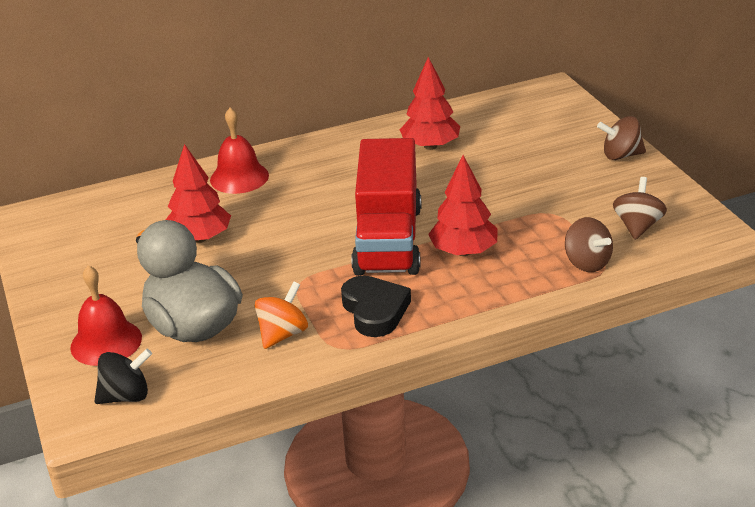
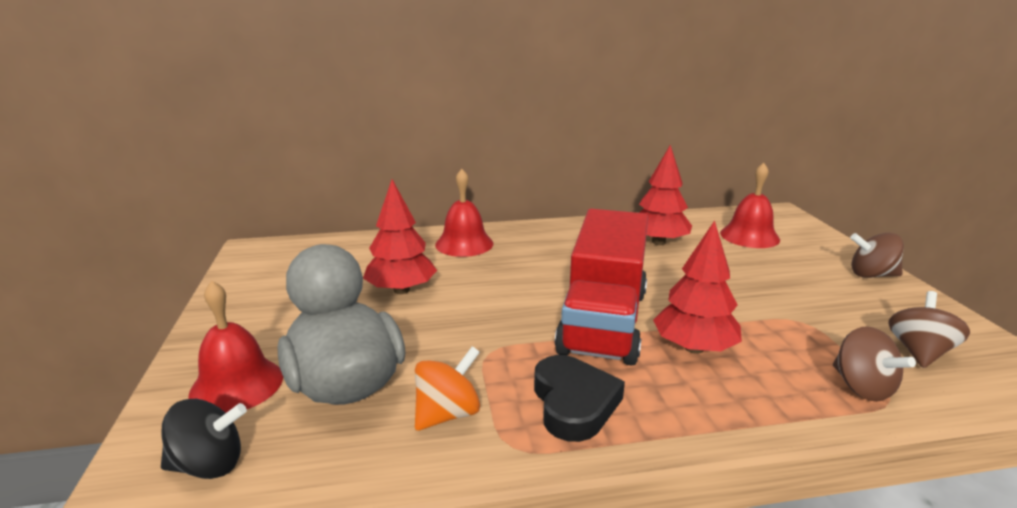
camera: 10 degrees right, 10 degrees down
none -> red bell [720,163,780,248]

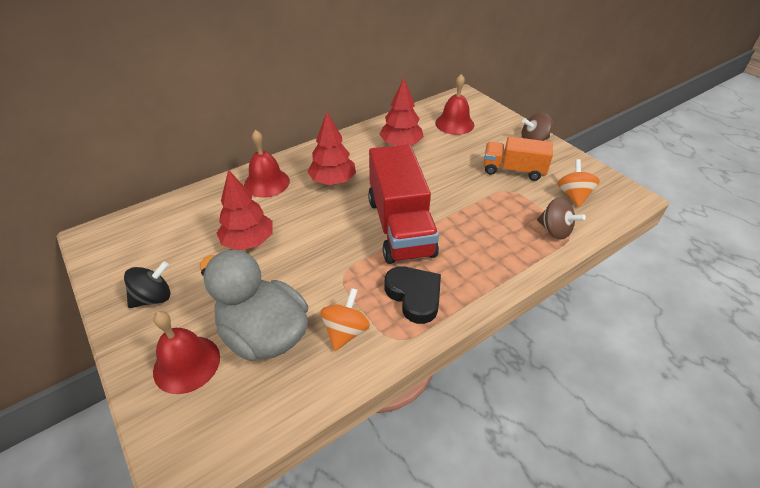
camera: 25 degrees left, 20 degrees up
black spinning top [161,399,247,479] -> black spinning top moved to [124,261,170,308]
red tree [653,221,742,354] -> red tree moved to [307,112,356,185]
brown spinning top [888,291,970,368] -> orange spinning top [558,159,600,207]
none -> orange truck [484,136,553,181]

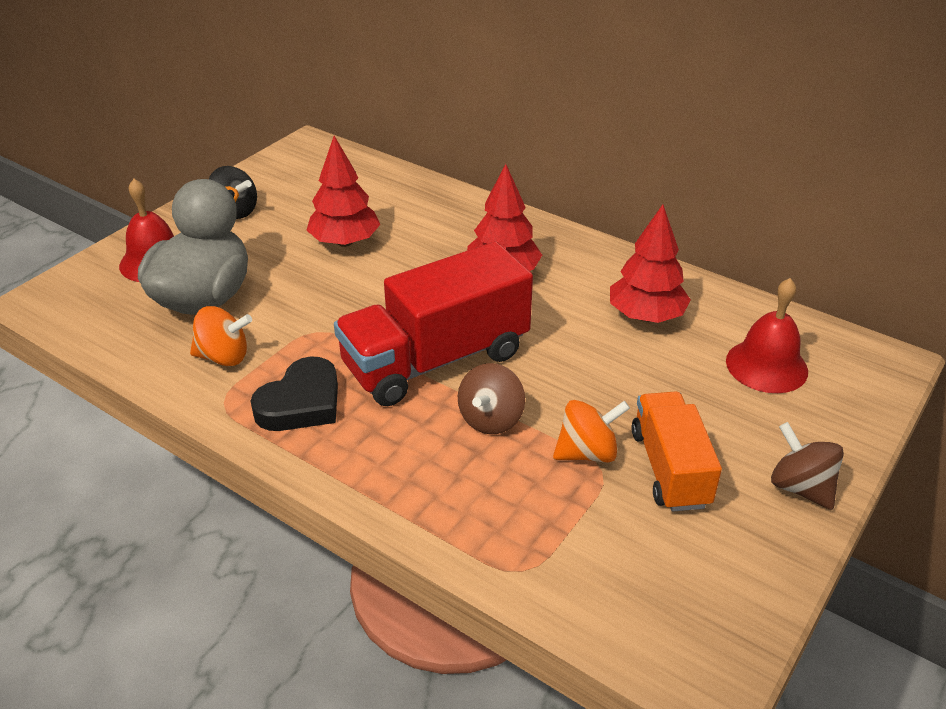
camera: 70 degrees right, 5 degrees down
red bell [244,130,290,198] -> none
brown spinning top [537,197,586,240] -> brown spinning top moved to [458,363,525,434]
orange spinning top [558,159,600,207] -> orange spinning top moved to [553,400,630,462]

